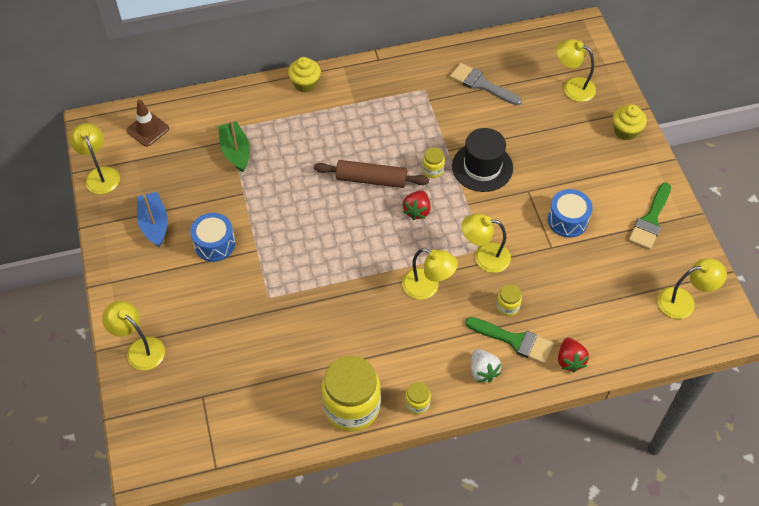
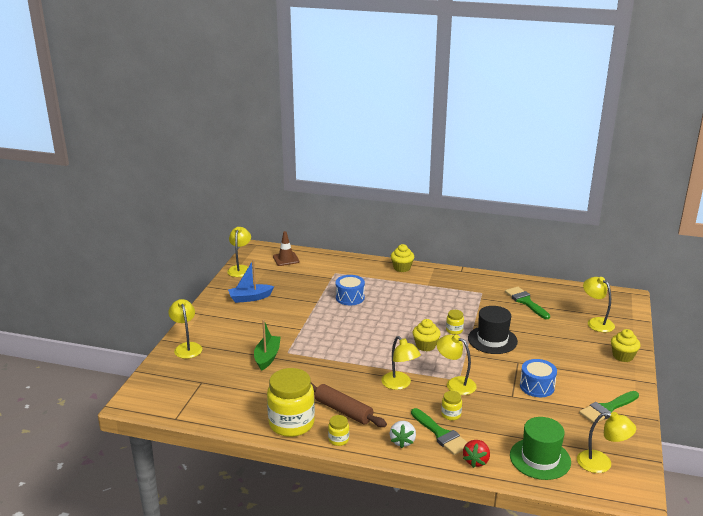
camera: 30 degrees right, 30 degrees down
blue boat [137,192,168,247] -> blue boat turned 120 degrees counterclockwise [228,260,274,303]
blue drum [190,213,235,262] -> blue drum moved to [336,275,365,305]
green boat [218,120,250,172] -> green boat moved to [254,320,281,371]
brown rolling pin [314,160,429,188] -> brown rolling pin moved to [311,383,387,427]
red strawberry [403,190,431,220] -> yellow cupcake [413,319,441,351]
grey brush [450,63,522,105] -> green brush [505,287,550,319]
none -> green hat [510,417,571,480]

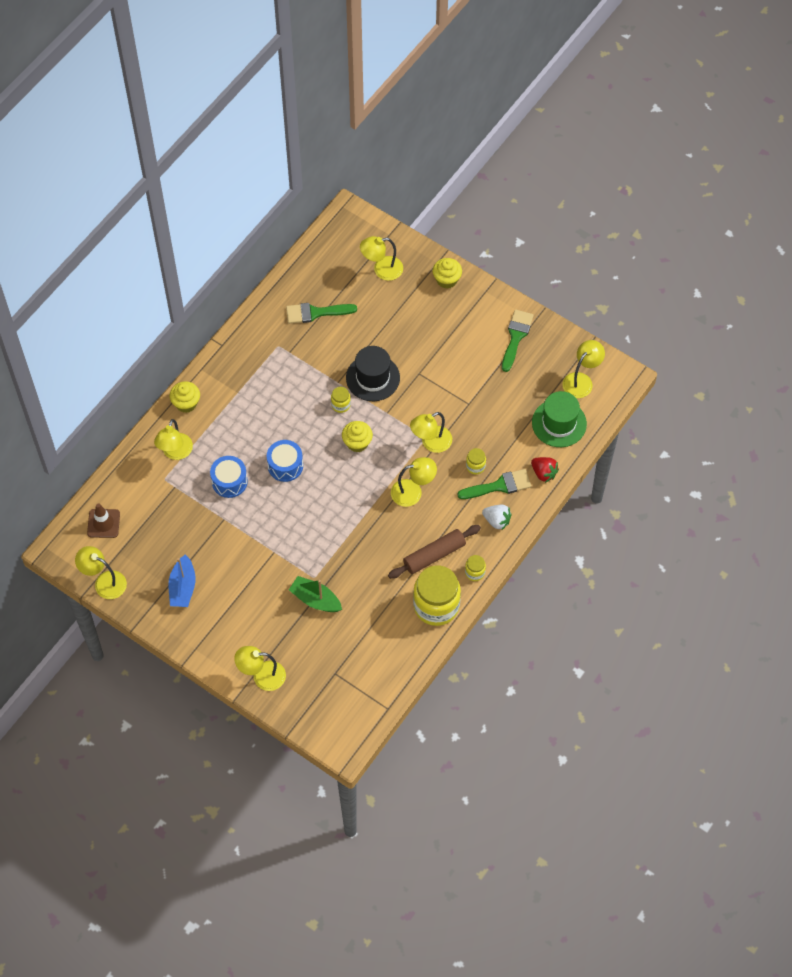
camera: 70 degrees left, 35 degrees up
blue drum [520,359,557,397] -> blue drum moved to [267,440,303,482]
green brush [579,391,639,423] -> green brush turned 150 degrees counterclockwise [502,310,534,372]
none -> yellow lamp [154,419,193,460]

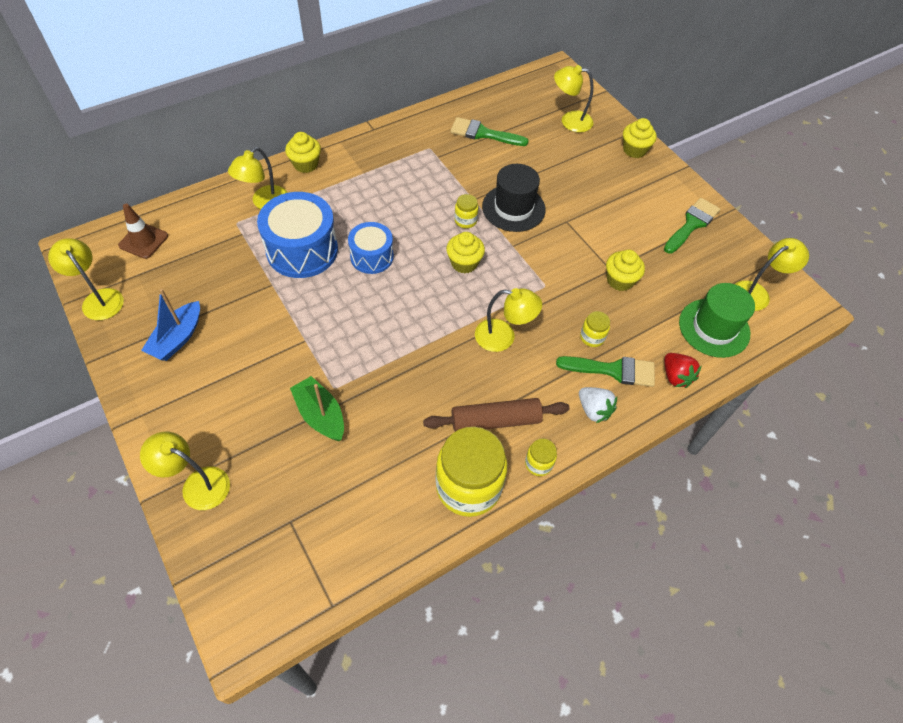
camera: 20 degrees right, 5 degrees down
blue drum [210,456,248,498] -> blue drum [257,192,338,278], size x1.65
yellow lamp [410,412,452,453] -> none
none -> yellow cupcake [606,250,645,291]

